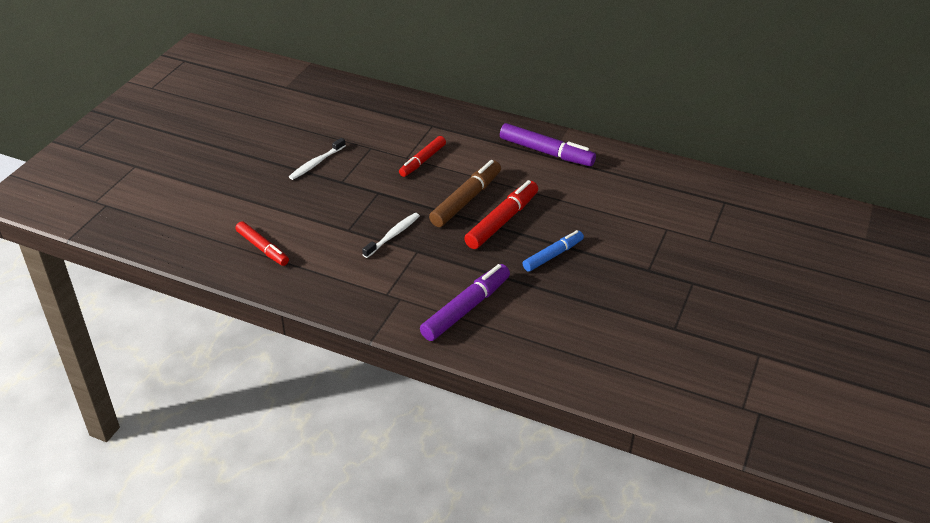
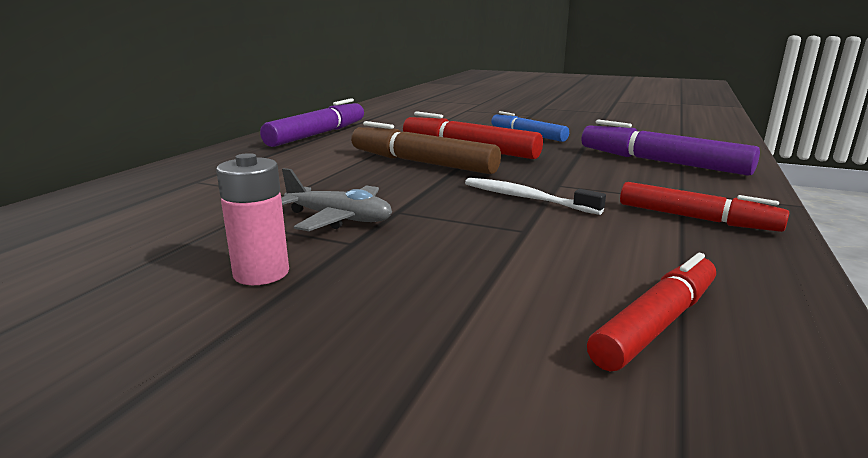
camera: 90 degrees left, 20 degrees down
white toothbrush [289,138,346,180] -> pink battery [216,153,289,285]
red marker [399,136,446,177] -> red marker moved to [620,182,789,232]
none -> grey plane [281,168,392,231]

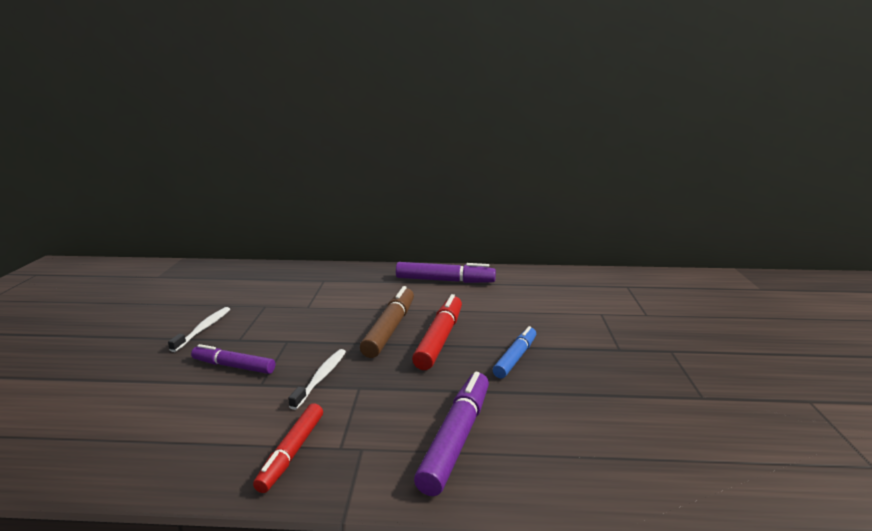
camera: 70 degrees right, 0 degrees up
pink battery [216,153,289,285] -> white toothbrush [168,307,230,352]
grey plane [281,168,392,231] -> none
red marker [587,253,716,371] -> none
none -> purple marker [191,344,275,374]

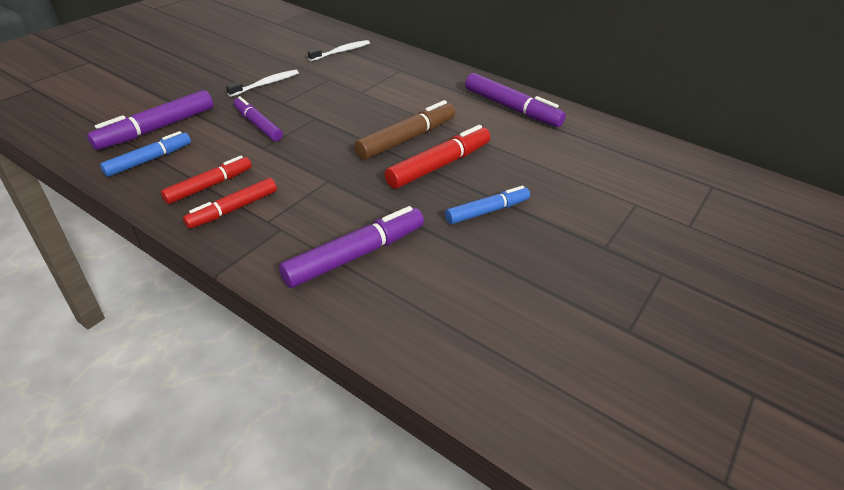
camera: 30 degrees right, 20 degrees up
white toothbrush [288,349,346,410] -> white toothbrush moved to [308,40,370,61]
none -> purple marker [87,90,213,150]
none -> blue marker [100,131,191,177]
none -> red marker [161,156,252,204]

